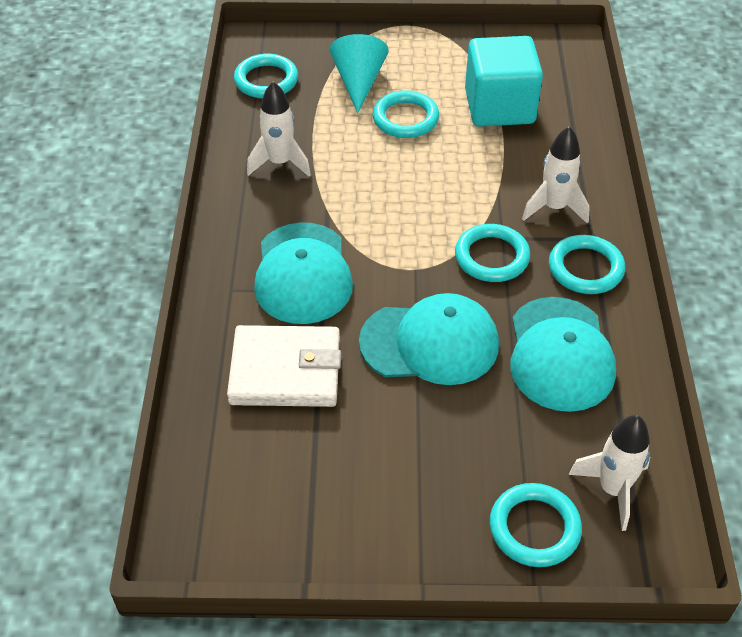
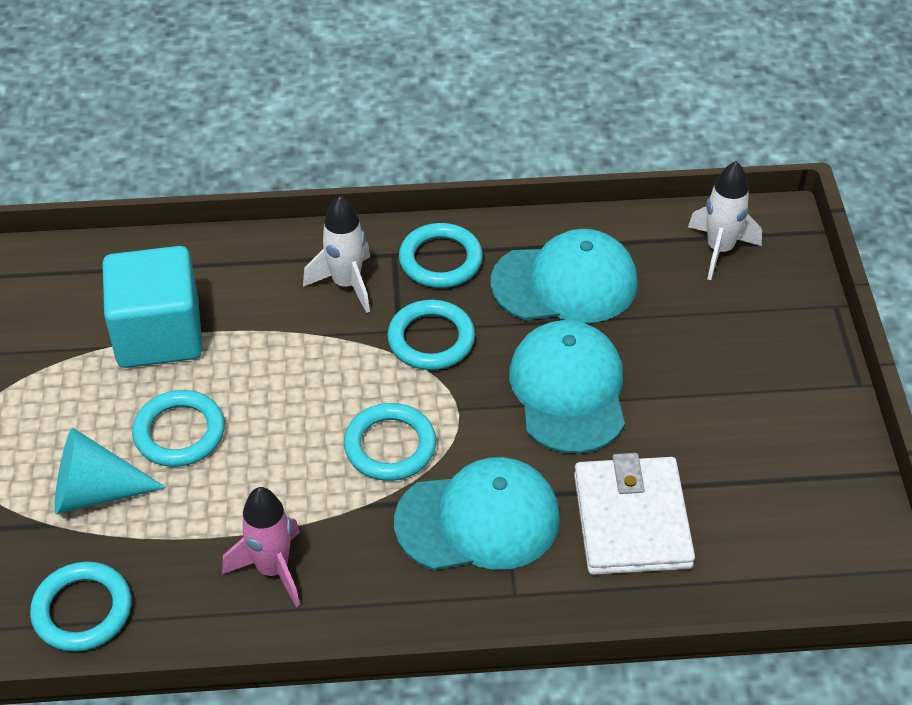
camera: 95 degrees left, 0 degrees up
white rocket [247,82,311,177] -> pink rocket [222,487,300,607]
turquoise ring [490,483,582,567] -> turquoise ring moved to [344,403,436,481]

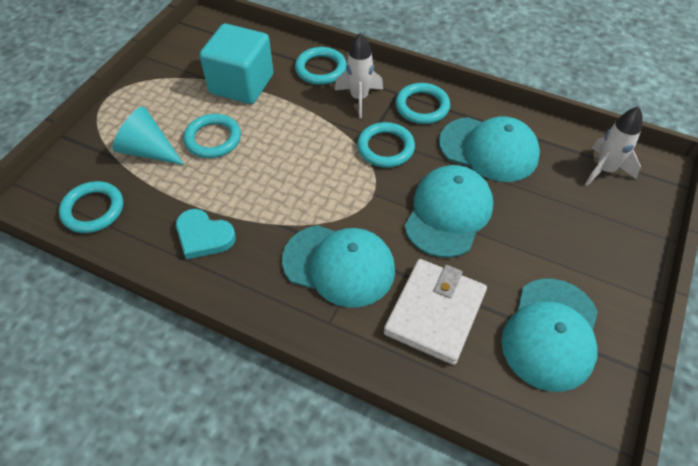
camera: 30 degrees right, 5 degrees up
pink rocket [222,487,300,607] -> turquoise heart [176,209,236,259]
turquoise ring [344,403,436,481] -> turquoise ring moved to [295,47,347,85]
none -> turquoise cap [501,279,598,392]

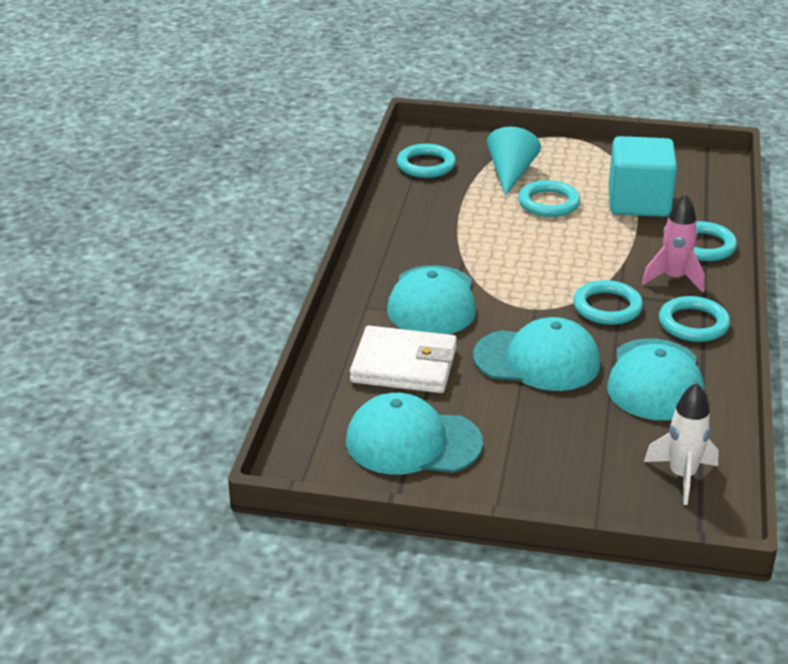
camera: 75 degrees right, 20 degrees down
turquoise heart [176,209,236,259] -> none
white rocket [335,32,383,118] -> pink rocket [642,193,705,293]

